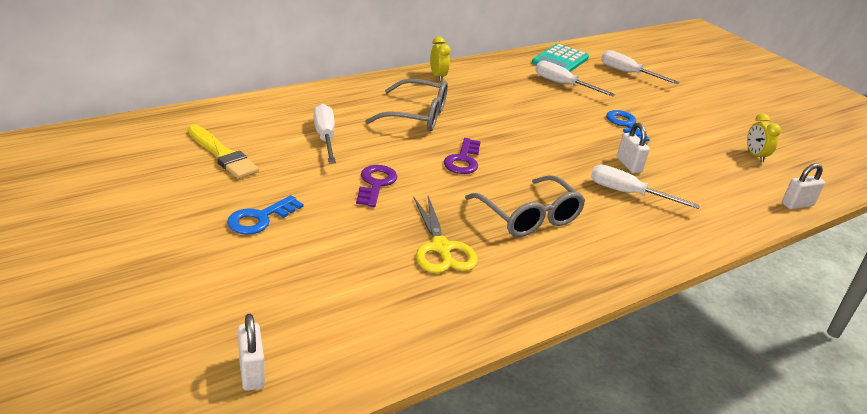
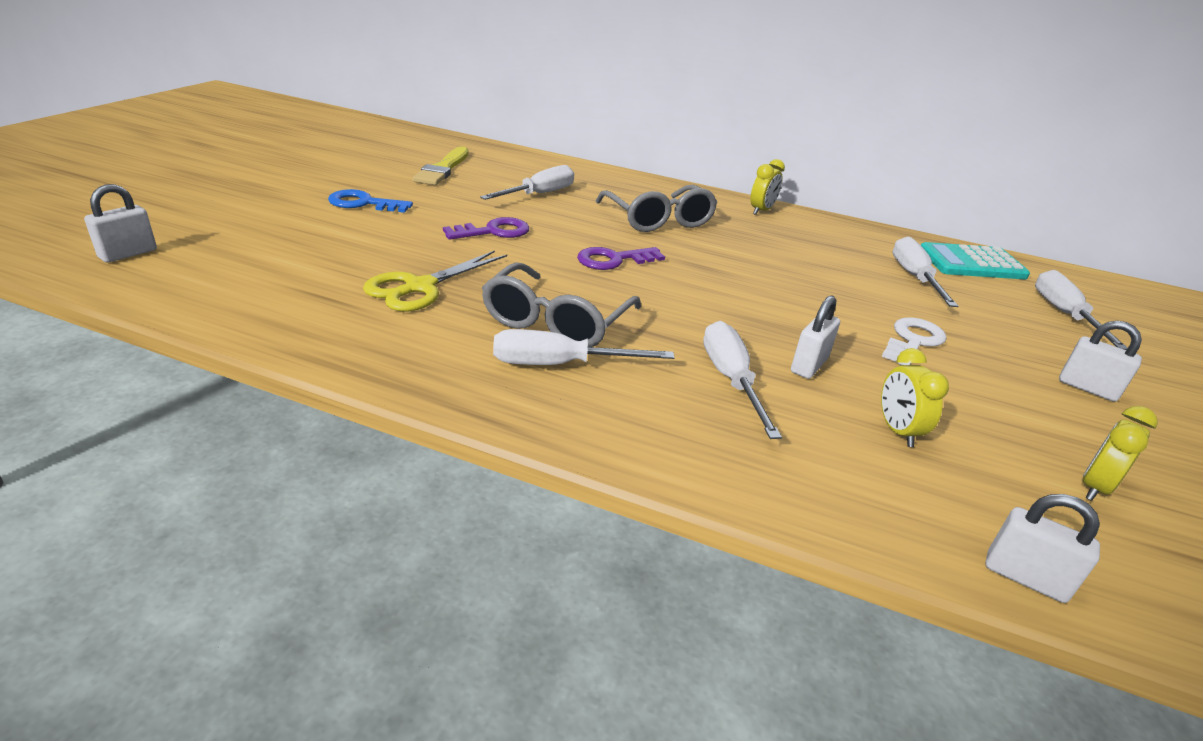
camera: 55 degrees right, 0 degrees up
blue key [606,110,650,141] -> white key [882,317,947,365]
none -> white screwdriver [493,329,675,365]
none -> yellow clock [881,348,949,447]
none -> white padlock [1059,321,1142,402]

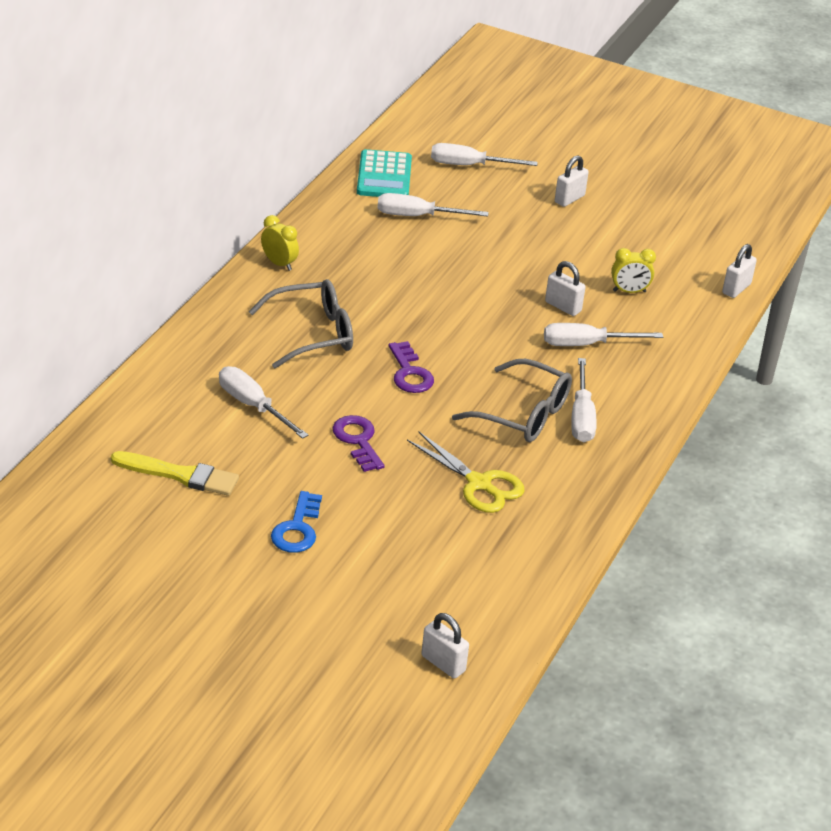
camera: 85 degrees left, 5 degrees up
white key [882,317,947,365] -> none
yellow clock [1083,406,1158,501] -> none

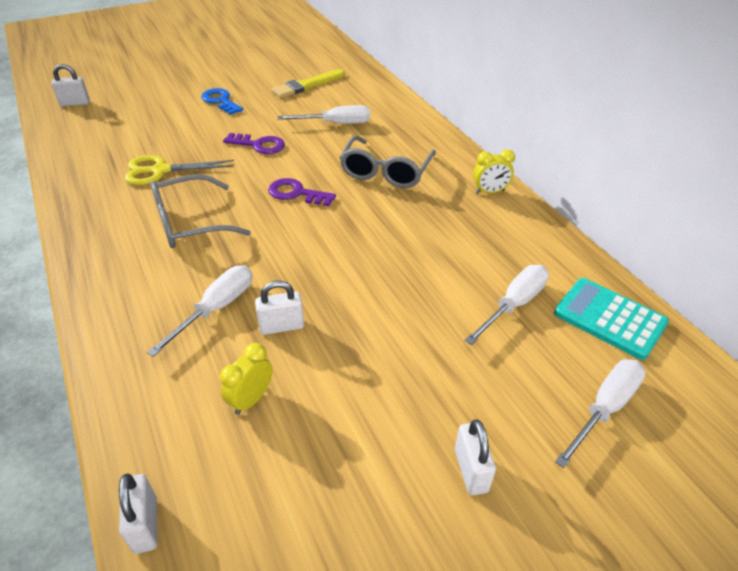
camera: 130 degrees right, 5 degrees up
white screwdriver [571,358,597,442] -> none

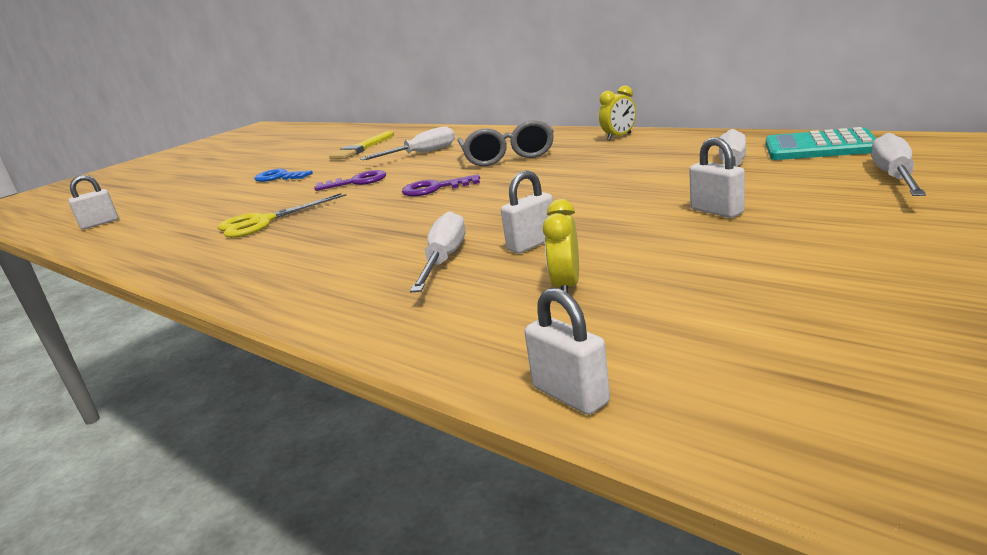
camera: 20 degrees left, 20 degrees down
grey glasses [150,174,251,248] -> none
white padlock [455,419,496,495] -> white padlock moved to [689,137,745,218]

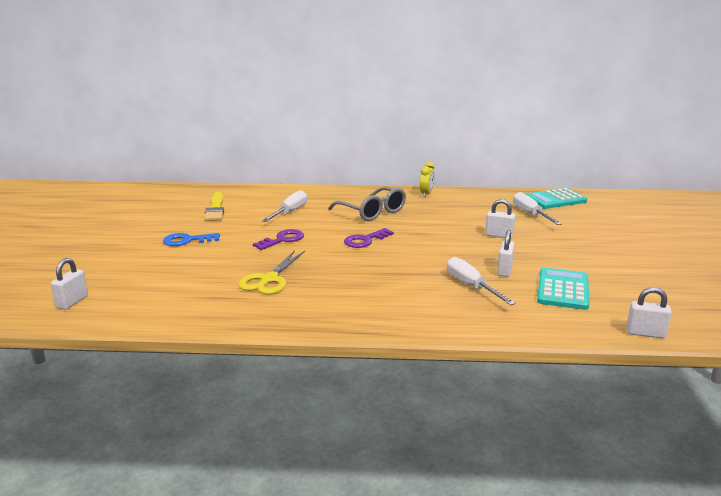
camera: 40 degrees left, 0 degrees up
yellow clock [543,199,579,293] -> turquoise calculator [537,268,589,310]
white padlock [689,137,745,218] -> white padlock moved to [485,199,515,238]
white screwdriver [872,133,926,196] -> none

